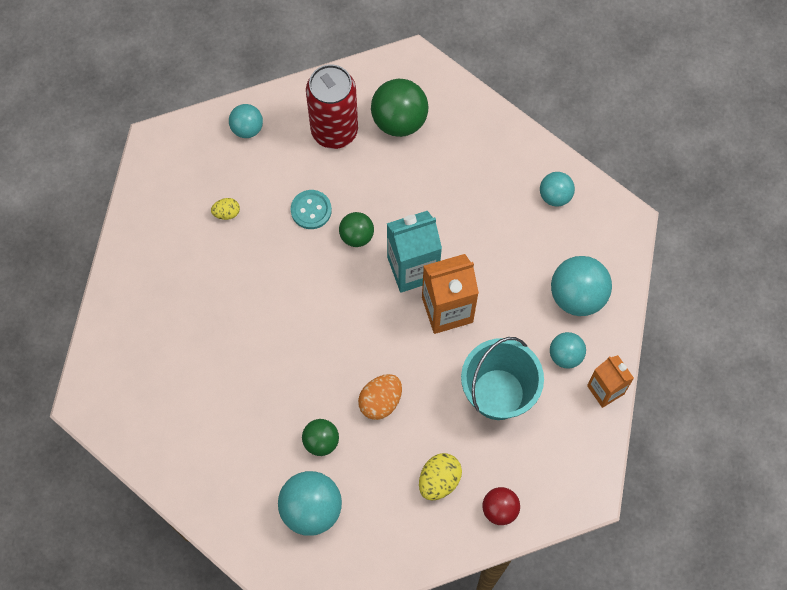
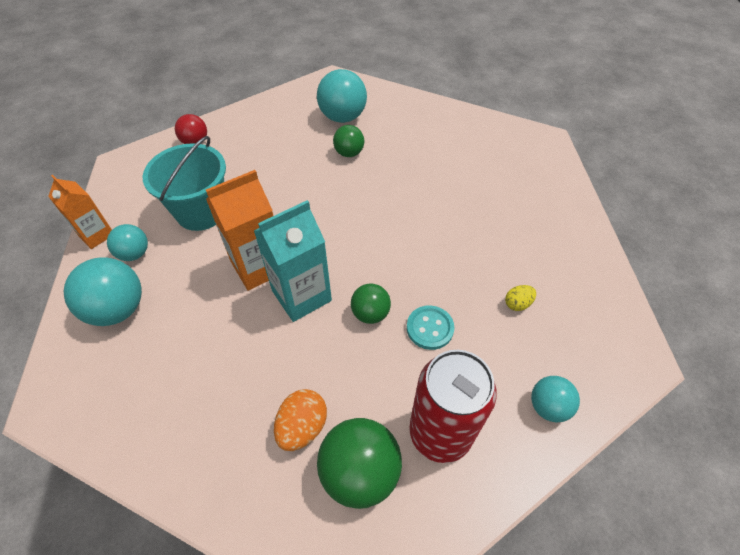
camera: 165 degrees right, 15 degrees down
orange egg [358,374,402,420] -> orange egg moved to [274,389,327,451]
yellow egg [419,453,462,501] -> none
turquoise ball [540,172,575,207] -> none

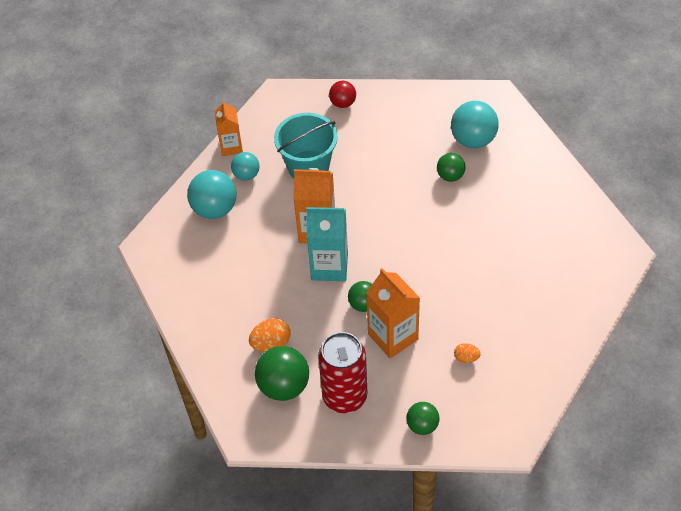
camera: 40 degrees right, 0 degrees up
turquoise button [407,305,455,350] -> orange carton [366,268,420,358]
yellow egg [505,285,536,311] -> orange egg [454,343,481,363]
turquoise ball [531,376,580,422] -> green ball [406,402,440,435]

